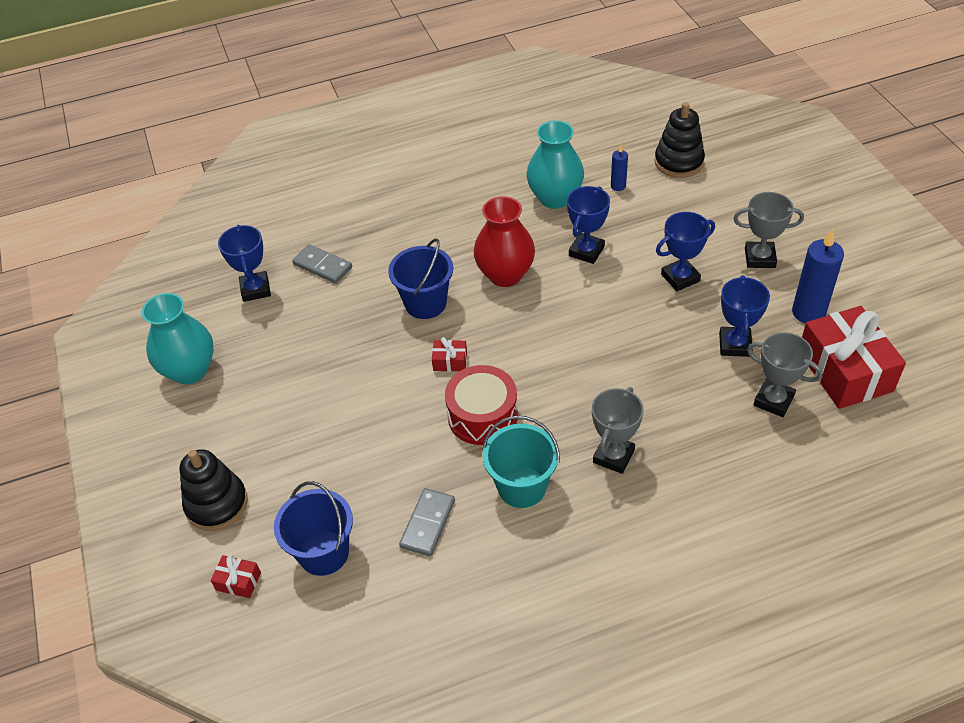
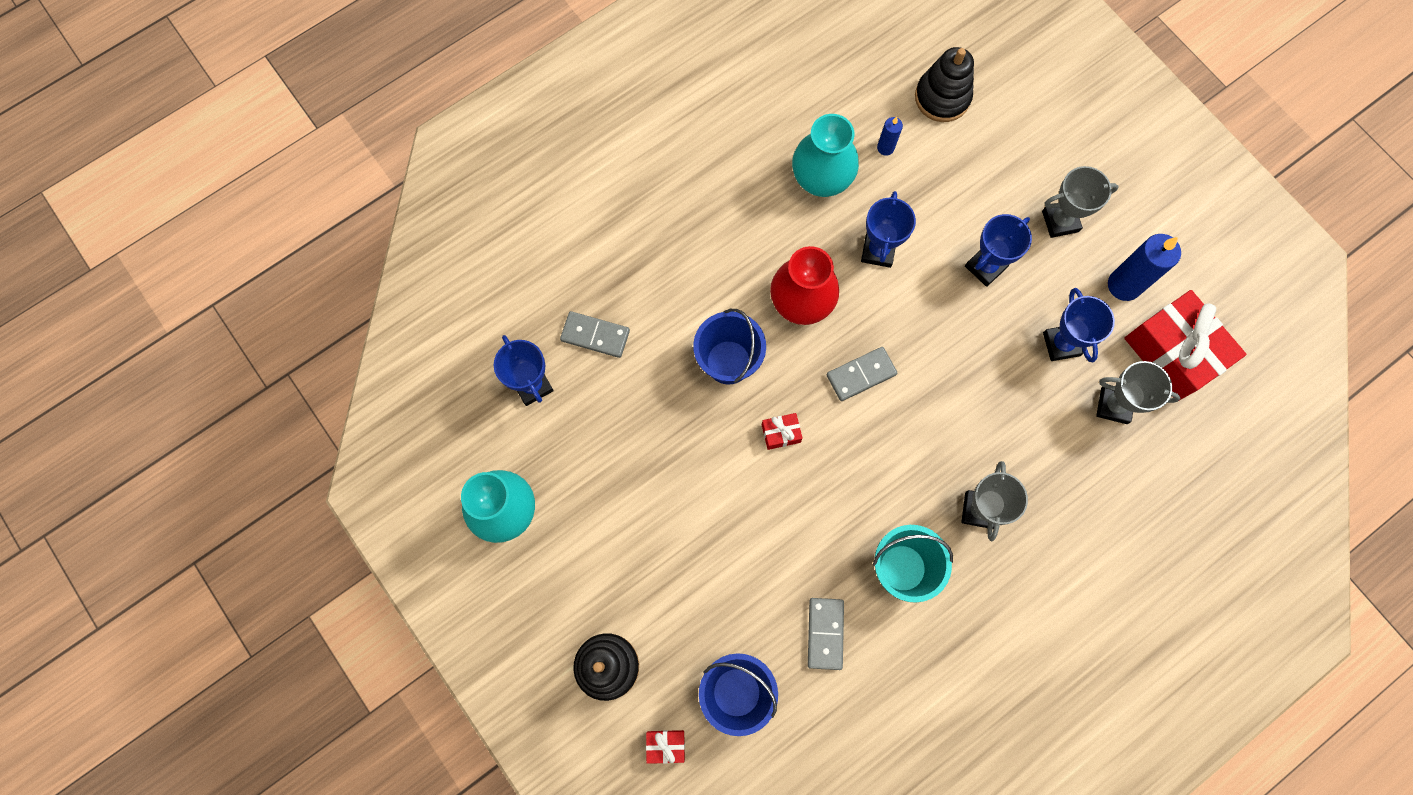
camera: 20 degrees left, 25 degrees up
red drum [445,365,518,445] -> none
none -> grey domino [827,347,897,401]

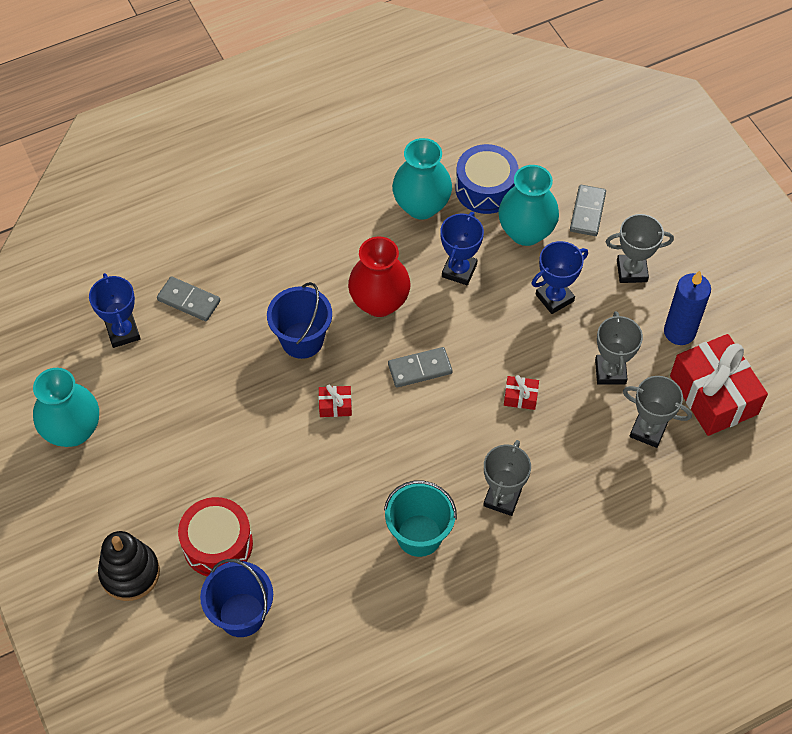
camera: 10 degrees right, 15 degrees down
red gift [646,730,685,764] -> red gift moved to [504,375,539,410]
grey domino [808,598,844,670] -> grey domino moved to [570,185,606,236]
blue candle [877,117,903,156] -> blue drum [455,144,519,214]
black stacking toy [915,47,974,122] -> none
blue trophy [1043,288,1115,362] -> grey trophy [595,311,643,385]
none -> red drum [178,497,253,576]
none -> turquoise vase [498,165,559,246]

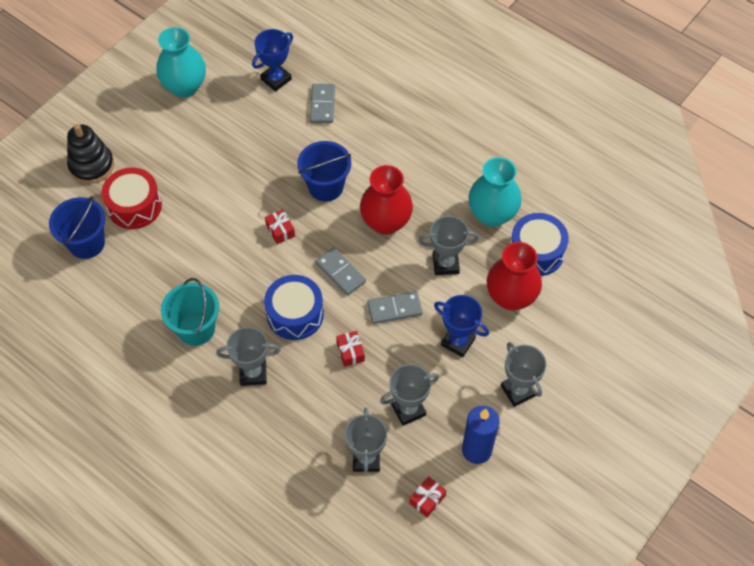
camera: 65 degrees right, 0 degrees up
blue trophy [440,212,484,285] -> grey trophy [418,216,479,275]
turquoise vase [498,165,559,246] -> red vase [487,242,542,310]
grey domino [570,185,606,236] -> grey domino moved to [367,291,423,324]
red gift [670,334,768,436] -> red gift [409,476,447,517], size x0.42
none -> blue drum [264,275,324,340]

